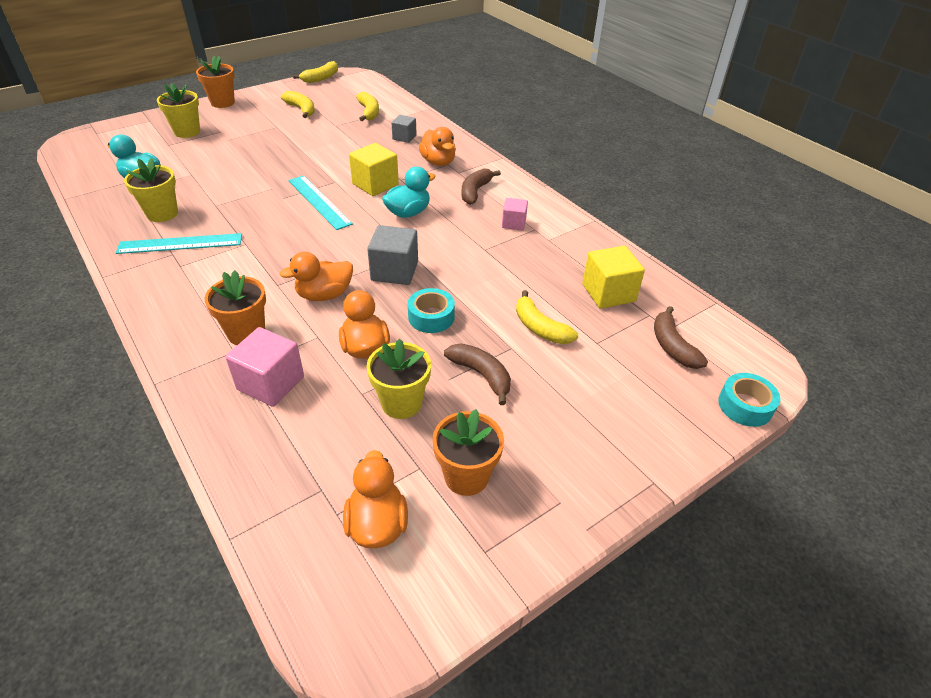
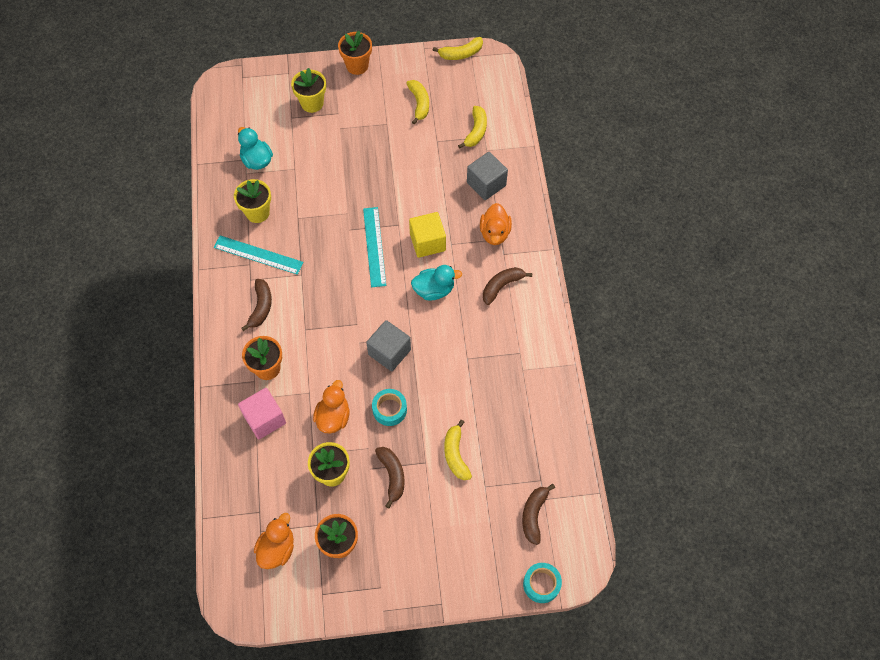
camera: 30 degrees right, 20 degrees up
orange duck [280,252,353,301] -> none
grey cube [391,115,417,143] -> grey cube [467,152,508,200], size x1.65
pink cube [502,198,528,230] -> none
yellow cube [582,246,645,309] -> none
none -> brown banana [241,279,272,331]

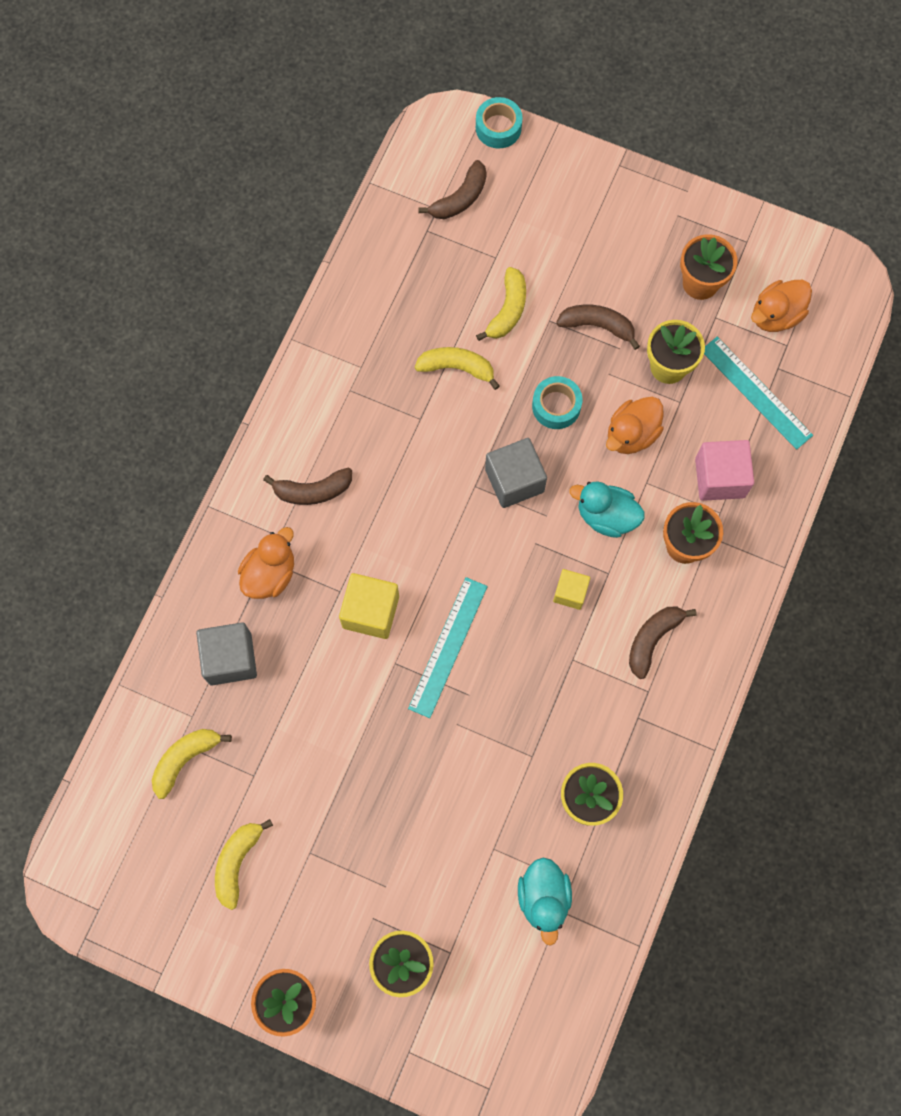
camera: 150 degrees left, 10 degrees up
turquoise ruler [214,235,304,275] -> turquoise ruler moved to [704,337,813,450]
brown banana [375,447,405,508] -> brown banana turned 90 degrees clockwise [556,305,640,350]
turquoise duck [411,265,462,300] -> turquoise duck moved to [570,481,645,538]
yellow banana [433,37,483,60] -> yellow banana moved to [415,347,500,390]
none -> yellow cube [553,569,590,610]

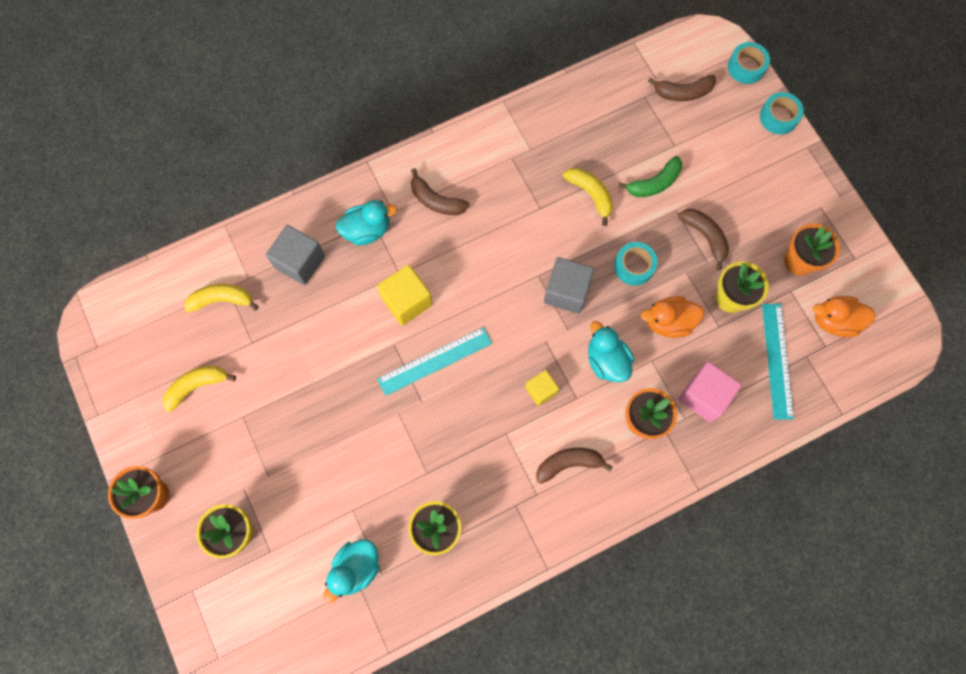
camera: 40 degrees right, 0 degrees up
orange duck [238,527,294,599] -> turquoise duck [336,200,397,245]
yellow banana [476,267,526,341] -> green banana [618,156,682,197]
none -> turquoise tape [760,92,804,134]

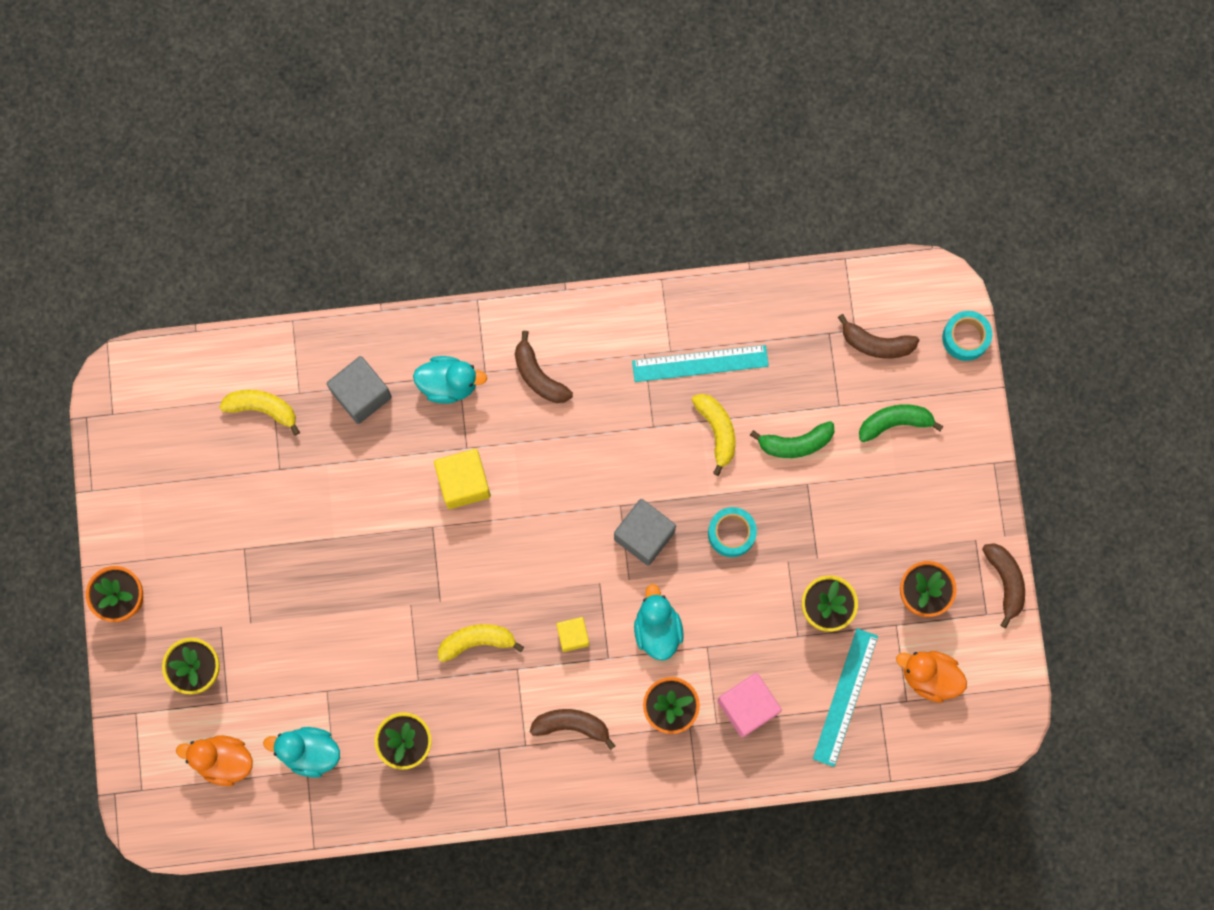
camera: 20 degrees right, 5 degrees up
yellow banana [163,366,236,412] -> yellow banana moved to [438,624,524,662]
turquoise duck [323,539,380,603] -> turquoise duck turned 45 degrees clockwise [263,727,340,778]
turquoise ruler [377,327,492,396] -> turquoise ruler moved to [632,345,769,382]
orange duck [641,296,704,338] -> orange duck moved to [176,735,253,786]
brown banana [678,209,729,270] -> brown banana moved to [982,543,1025,628]
turquoise tape [760,92,804,134] -> none
none -> green banana [859,404,944,442]

